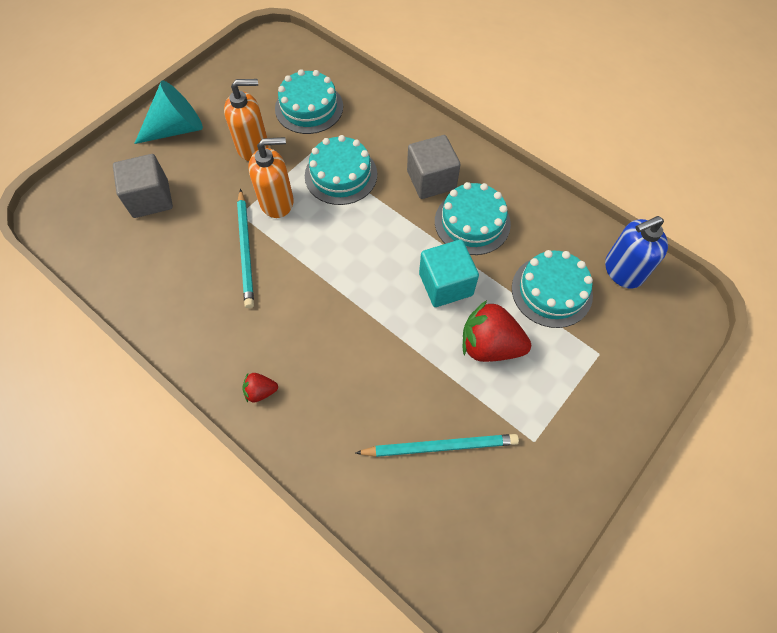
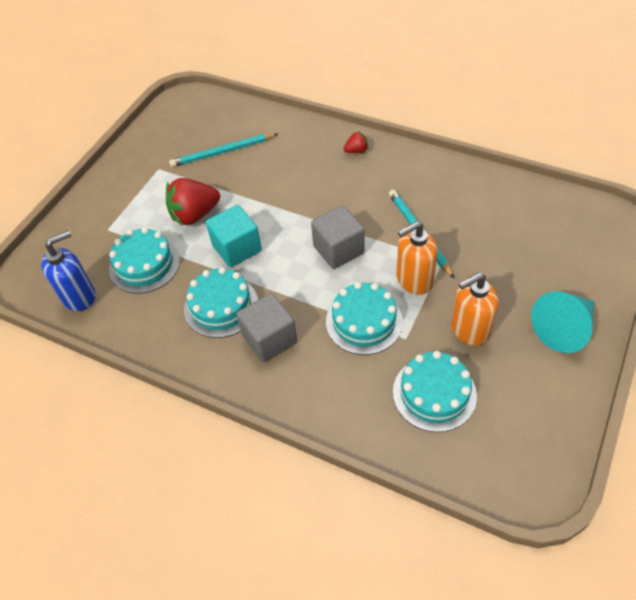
camera: 170 degrees right, 10 degrees down
grey cube [113,154,173,218] -> grey cube moved to [311,206,365,269]
red strawberry [463,300,531,362] -> red strawberry turned 150 degrees clockwise [166,178,220,225]

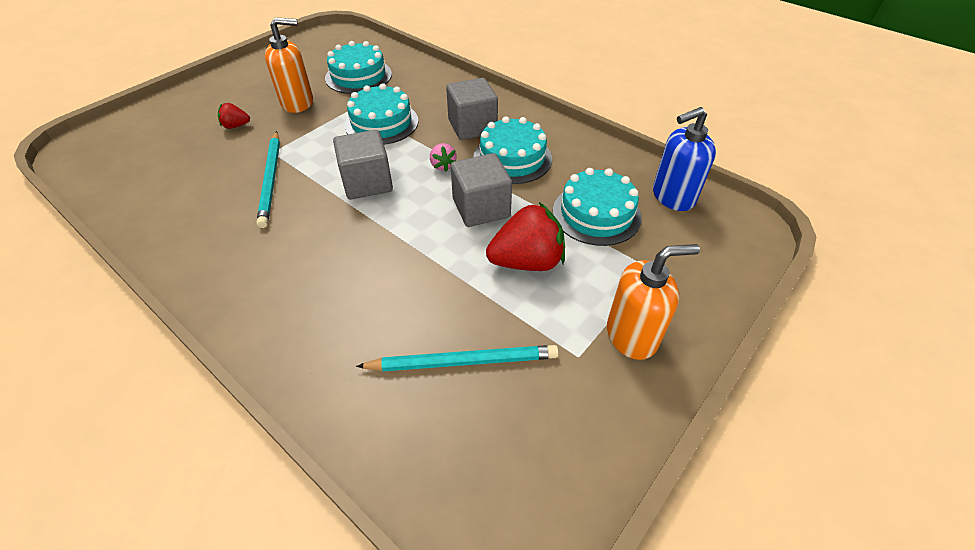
camera: 170 degrees left, 5 degrees down
turquoise cube [206,205,262,267] -> grey cube [451,153,512,227]
red strawberry [343,131,368,153] -> red strawberry moved to [218,103,250,129]
orange soap dispenser [396,221,438,295] -> orange soap dispenser moved to [607,244,700,360]
turquoise cone [531,291,595,353] -> none
none -> pink strawberry [430,143,457,172]

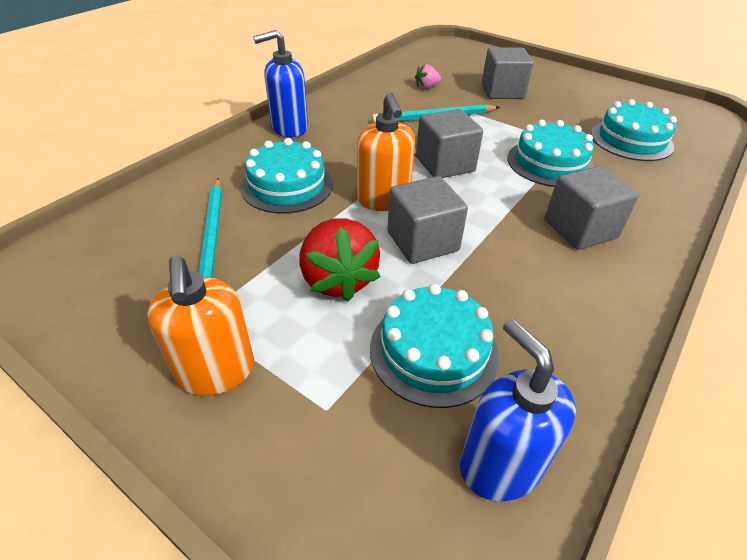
camera: 85 degrees right, 5 degrees down
red strawberry [218,103,250,129] -> grey cube [482,47,533,99]
orange soap dispenser [265,17,313,113] -> orange soap dispenser moved to [357,93,415,211]
pink strawberry [430,143,457,172] -> pink strawberry moved to [415,64,441,89]
turquoise cake [473,116,552,184] -> turquoise cake moved to [241,138,333,214]
none -> blue soap dispenser [253,30,308,137]

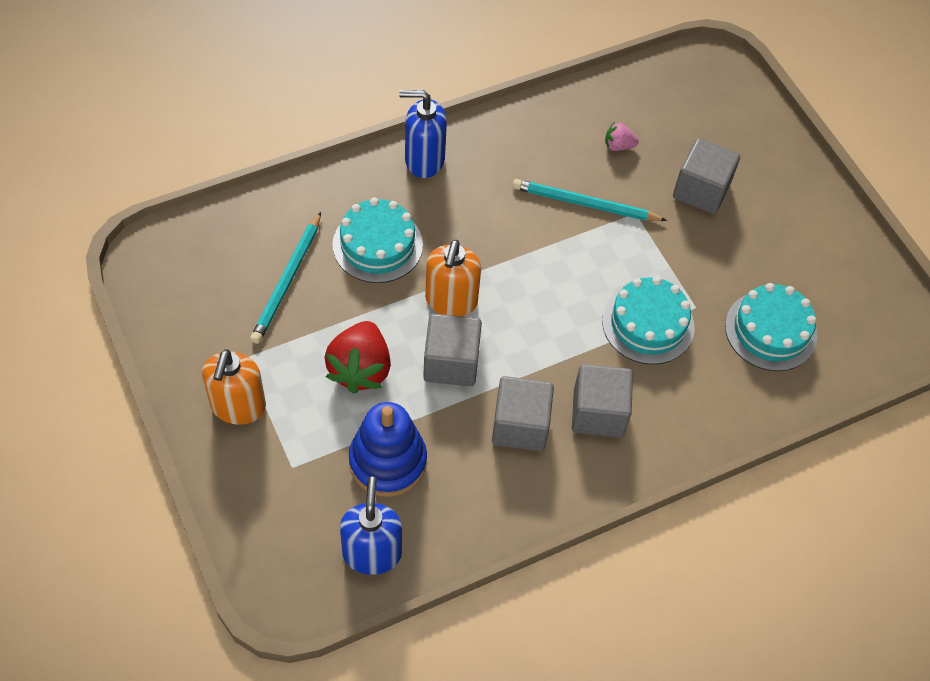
camera: 25 degrees right, 15 degrees up
turquoise cake [370,284,499,408] -> blue stacking toy [349,402,427,497]
grey cube [416,109,483,178] -> grey cube moved to [492,376,554,451]

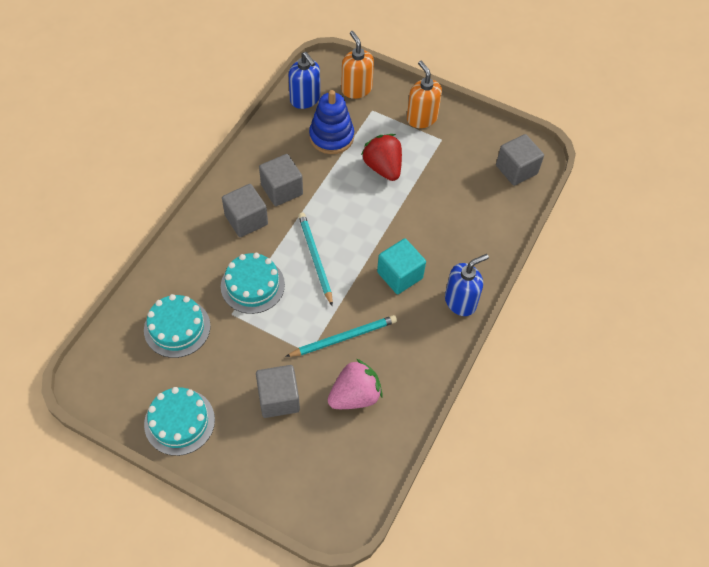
camera: 145 degrees right, 0 degrees up
turquoise pencil [250,212,321,344] -> turquoise pencil moved to [298,213,333,306]
turquoise cake [332,197,423,283] -> turquoise cake moved to [144,387,215,456]
grey cube [423,314,482,386] -> grey cube moved to [496,134,544,186]
orange soap dispenser [425,240,481,316] -> orange soap dispenser moved to [341,31,374,99]
pink strawberry [605,122,639,151] -> pink strawberry [328,359,383,409], size x2.05
none -> turquoise cube [377,239,426,294]

